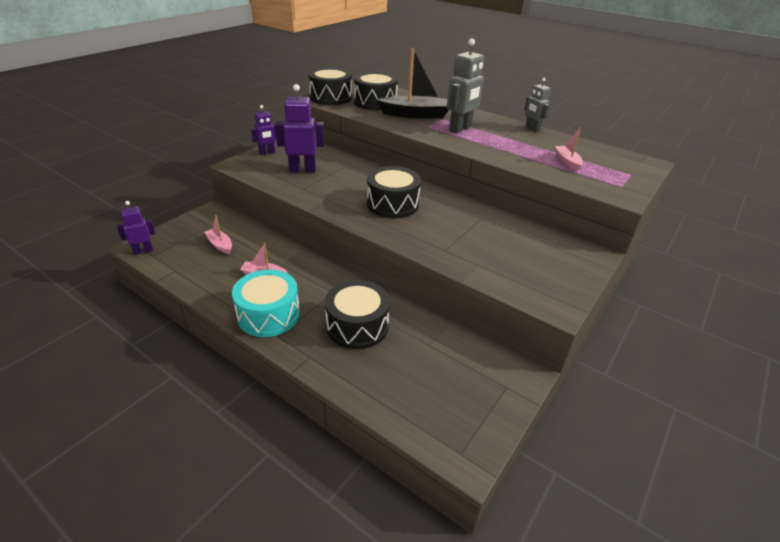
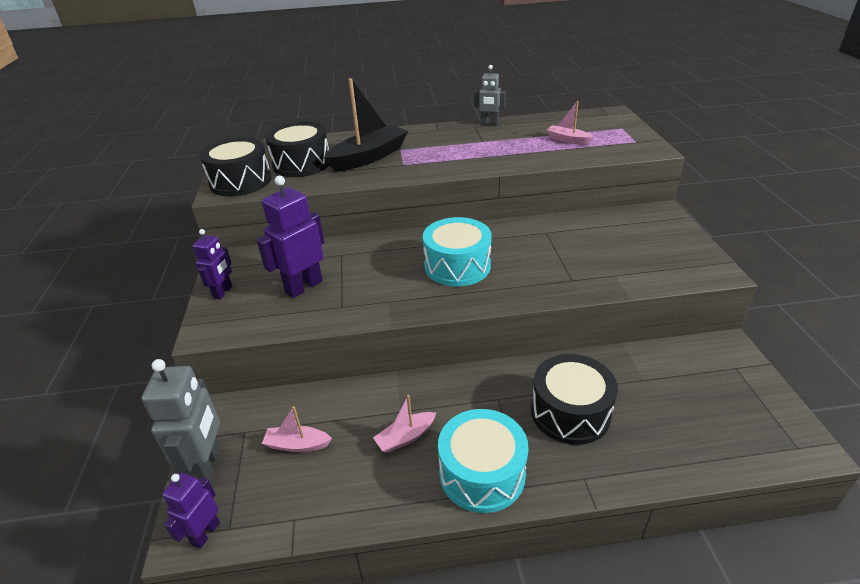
camera: 40 degrees left, 0 degrees up
black drum [367,166,421,218] -> turquoise drum [423,217,492,286]
grey robot [447,38,484,133] -> grey robot moved to [141,359,221,482]

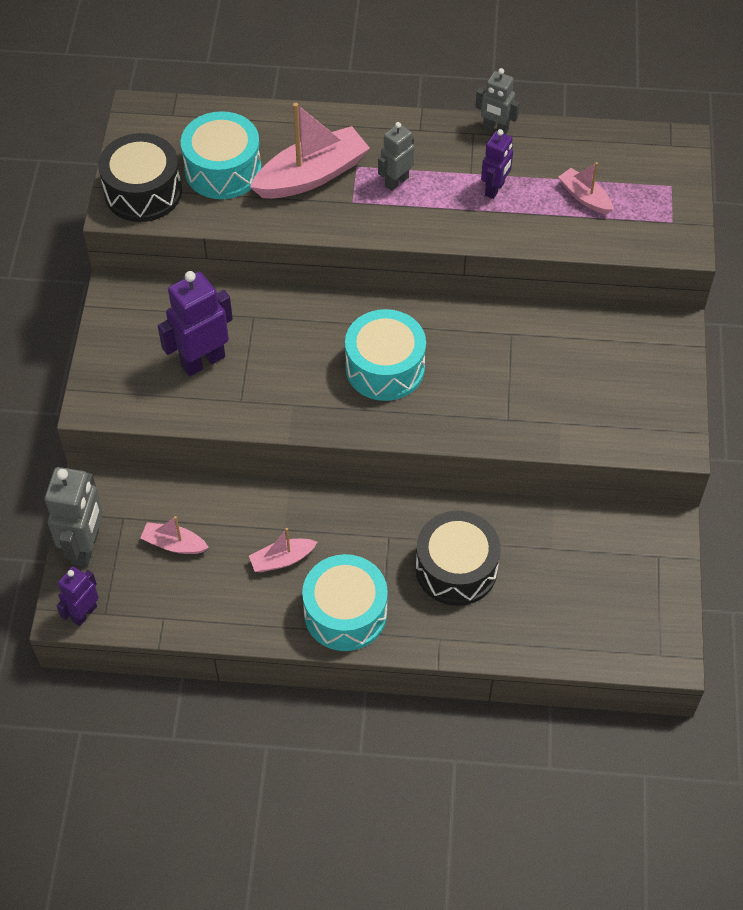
camera: 10 degrees right, 20 degrees up
purple robot [193,229,232,300] -> purple robot moved to [481,129,513,199]
black drum [265,122,329,177] -> turquoise drum [181,111,262,199]
black boat [324,78,408,172] -> pink boat [250,103,370,199]
none -> grey robot [378,122,414,191]

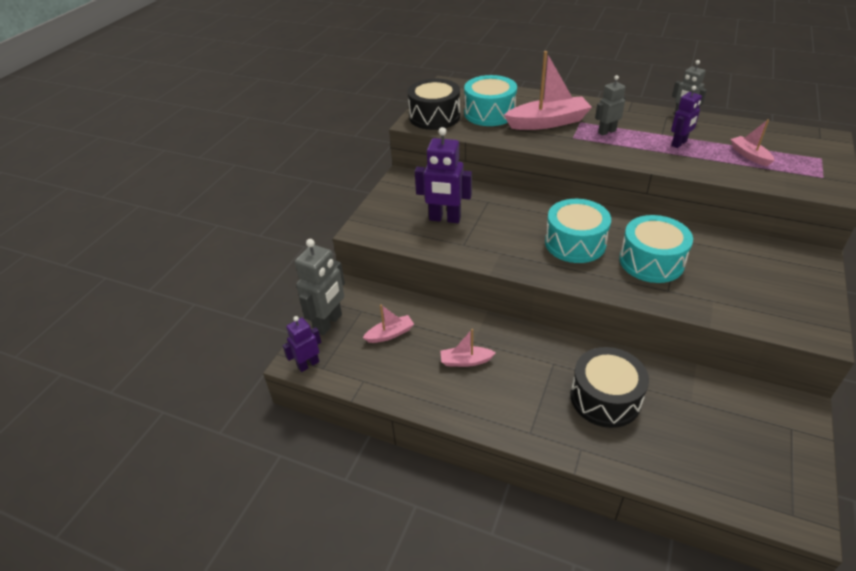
camera: 20 degrees right, 15 degrees down
pink boat [140,516,209,554] -> pink boat turned 120 degrees clockwise [363,304,414,343]
purple robot [158,271,233,377] -> purple robot turned 150 degrees counterclockwise [415,127,472,223]
turquoise drum [302,554,388,651] -> turquoise drum moved to [619,215,693,283]

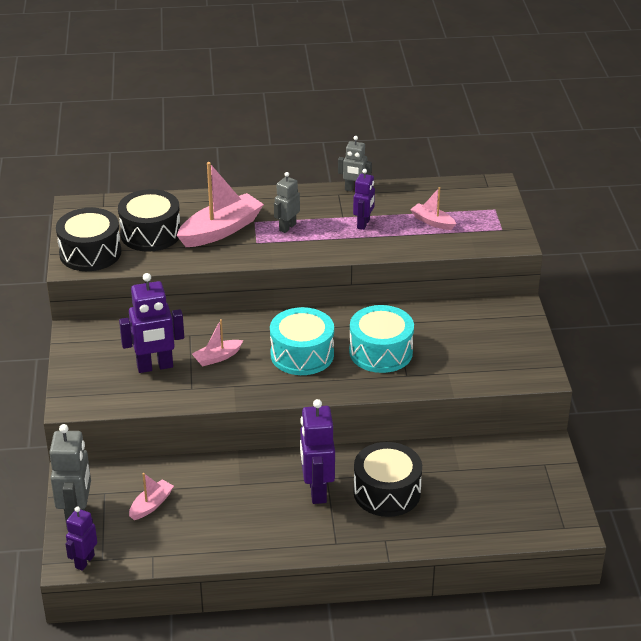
camera: 30 degrees left, 5 degrees down
pink boat [440,329,496,367] -> pink boat moved to [192,319,243,367]
turquoise drum [464,75,517,126] -> black drum [118,189,181,252]
none -> purple robot [300,399,335,504]

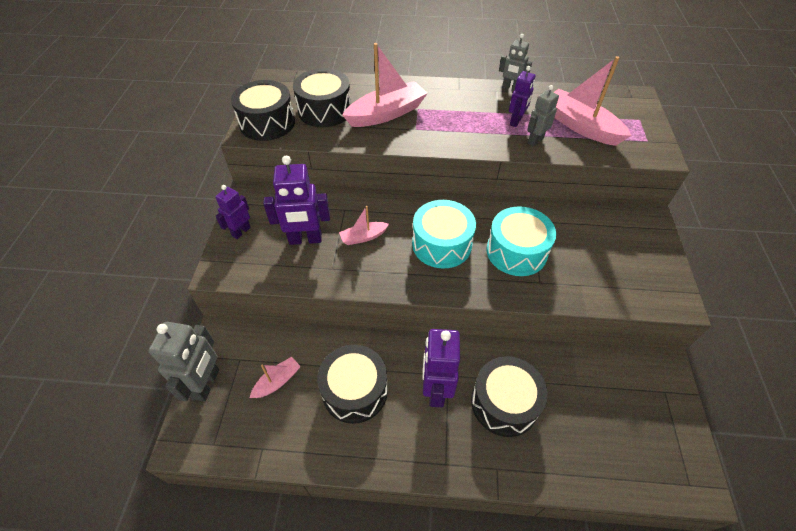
camera: 10 degrees right, 15 degrees up
purple robot [66,506,97,571] -> purple robot moved to [215,185,251,239]
grey robot [274,172,300,233] -> grey robot moved to [527,85,559,147]
pink boat [410,187,456,230] -> pink boat [554,56,631,146], size x1.93
none -> black drum [317,345,388,424]

